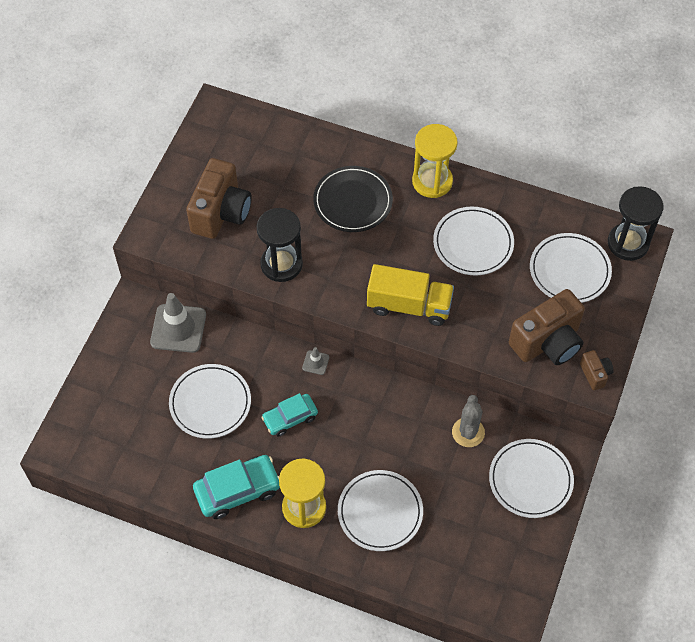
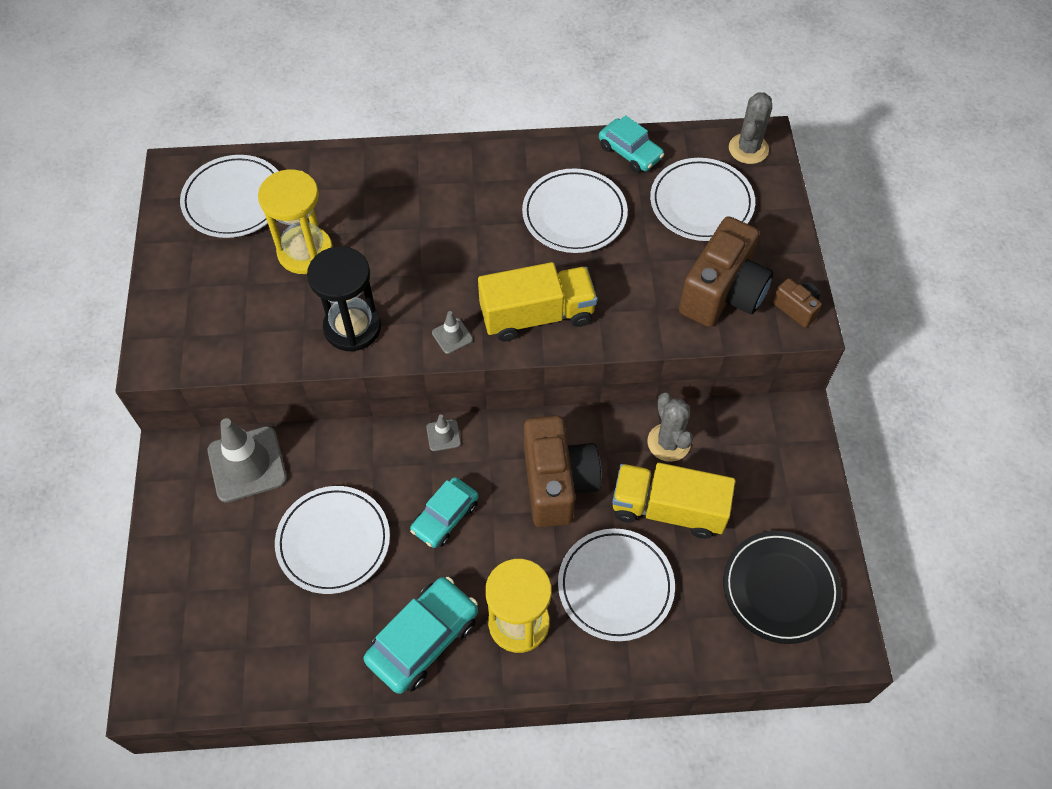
camera: 25 degrees left, 0 degrees up
brown camera [186,158,252,239] -> brown camera moved to [524,415,602,527]
black plate [313,166,393,232] -> black plate moved to [723,531,842,644]
yellow hourglass [412,124,458,198] -> yellow hourglass moved to [258,169,333,274]
white plate [489,439,574,518] -> white plate moved to [180,155,278,238]
black hourglass [608,186,663,261] -> grey cactus [729,92,772,164]
none -> grey traffic cone [432,311,473,354]
none -> turquoise car [599,115,664,173]
none -> yellow truck [612,463,735,539]

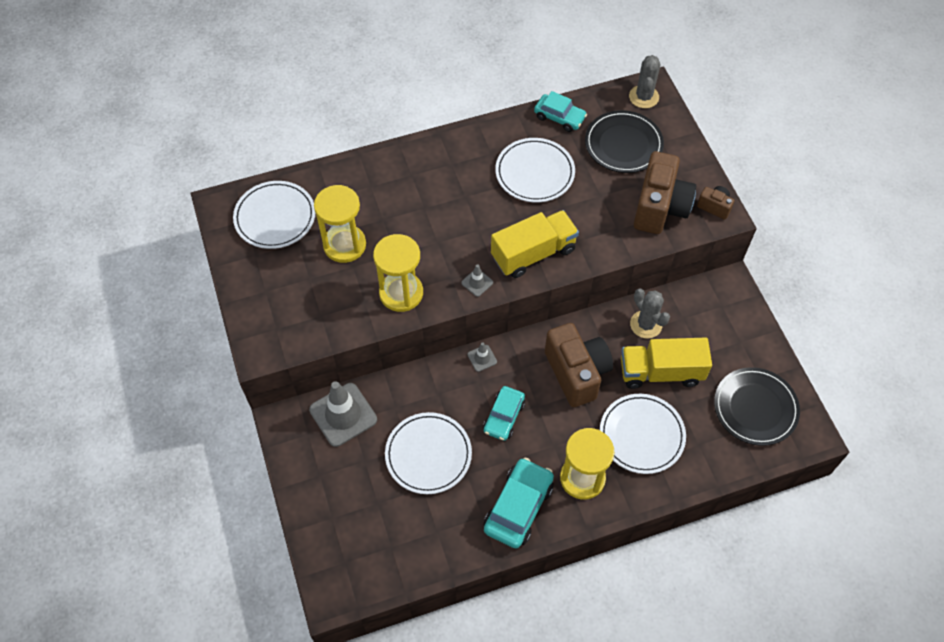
camera: 15 degrees left, 0 degrees up
black hourglass [307,246,381,351] -> yellow hourglass [373,234,423,312]
white plate [650,158,755,241] -> black plate [585,110,664,173]

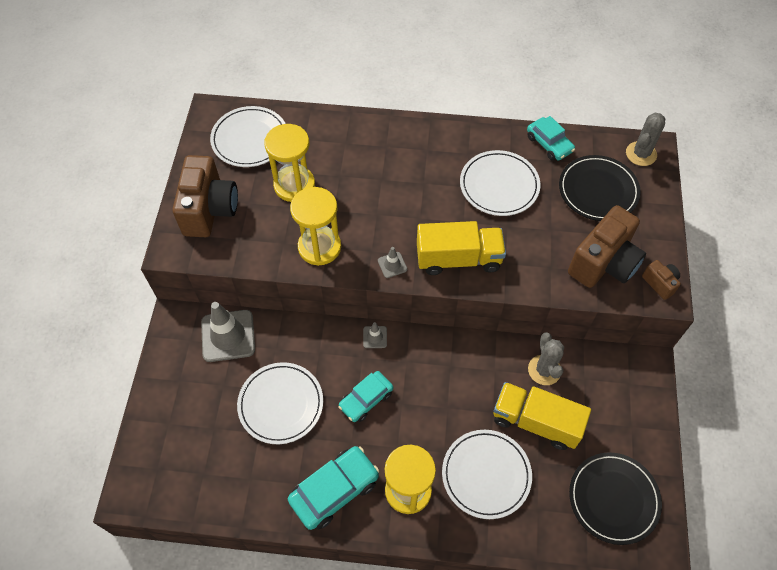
camera: 25 degrees right, 0 degrees up
brown camera [545,323,613,407] -> brown camera moved to [172,155,238,237]

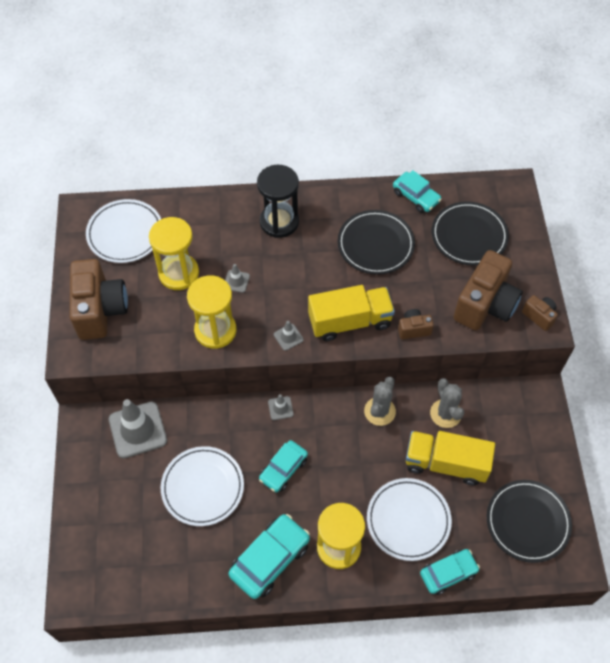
camera: 10 degrees left, 0 degrees up
white plate [460,150,540,216] -> black plate [338,210,415,275]
grey cactus [626,113,665,166] -> grey cactus moved to [364,377,396,426]
none -> grey traffic cone [225,264,250,293]
none -> black hourglass [257,165,299,238]
none -> brown camera [398,309,434,339]
none -> turquoise car [420,549,480,595]

